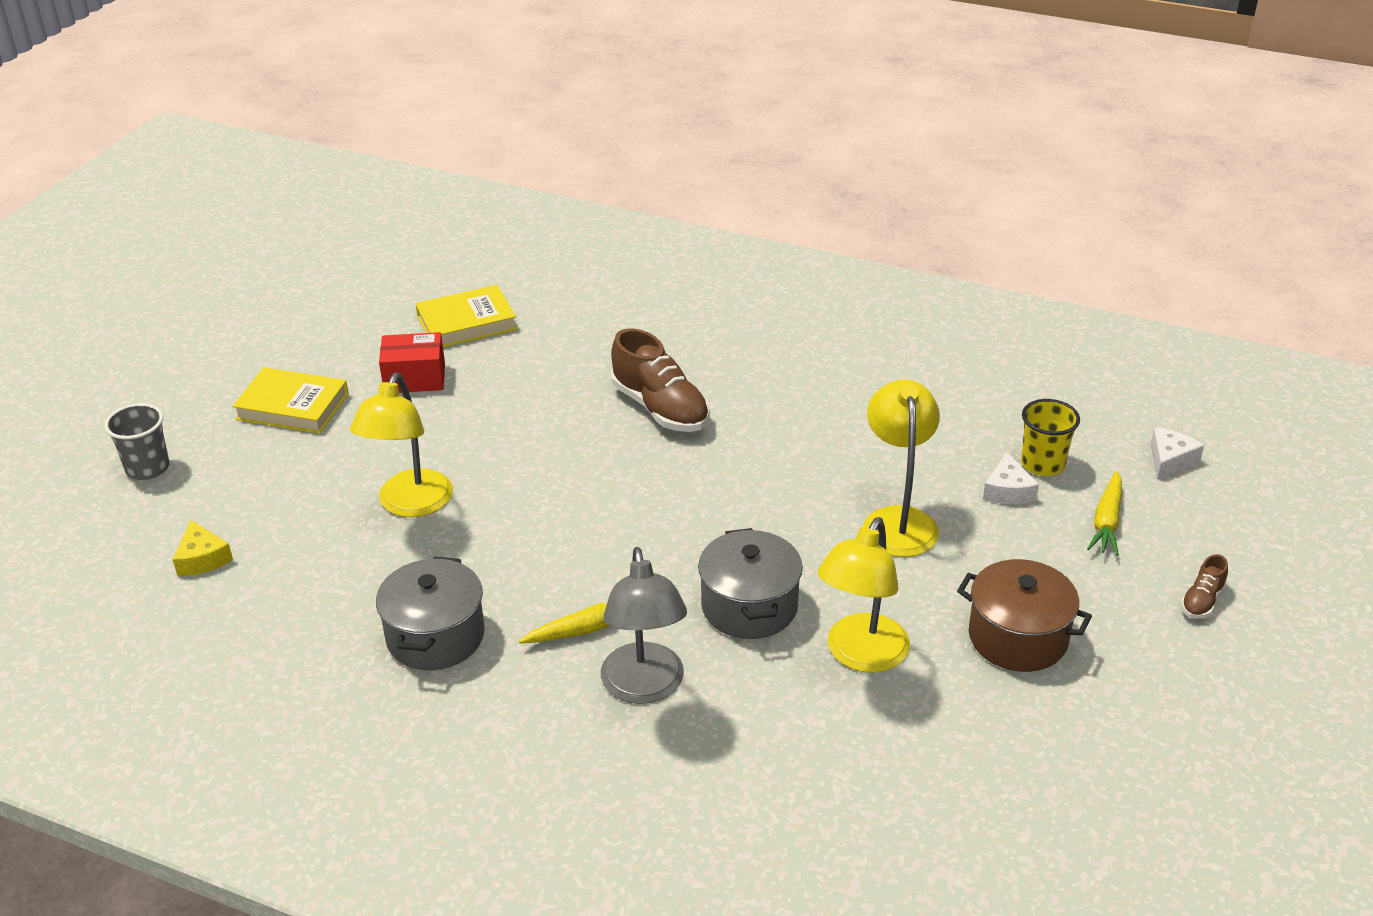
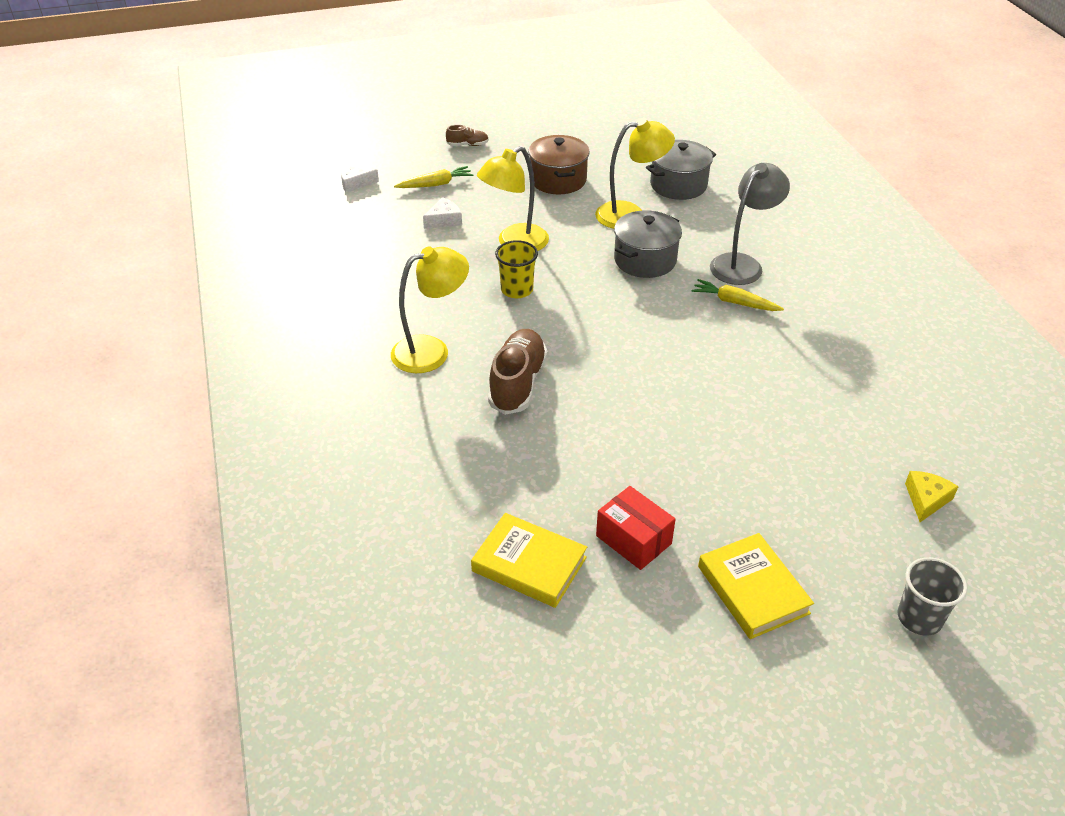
camera: 130 degrees left, 5 degrees up
yellow lamp [350,373,453,517] -> yellow lamp moved to [391,247,469,373]
grey pot [376,556,485,670] -> grey pot moved to [646,140,716,200]
yellow cup [1021,399,1080,476] -> yellow cup moved to [495,240,538,298]

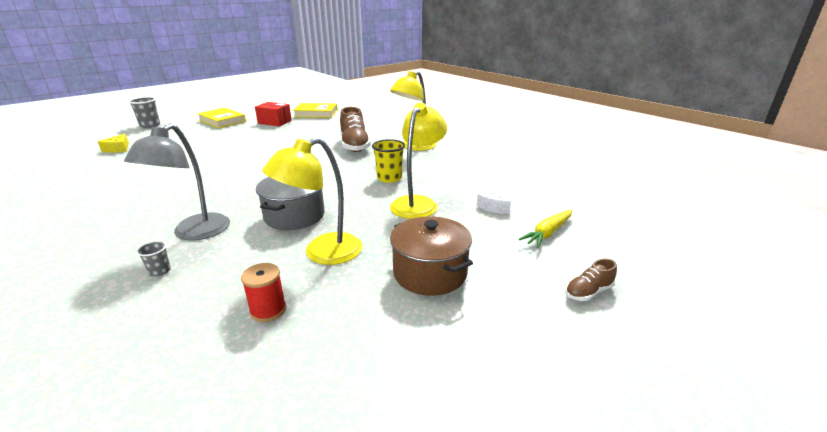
camera: 155 degrees right, 15 degrees down
white cheese [341,163,379,193] -> none
grey pot [646,140,716,200] -> red spool [241,263,286,322]
yellow carrot [692,279,784,311] -> none
none -> grey cup [137,241,171,277]

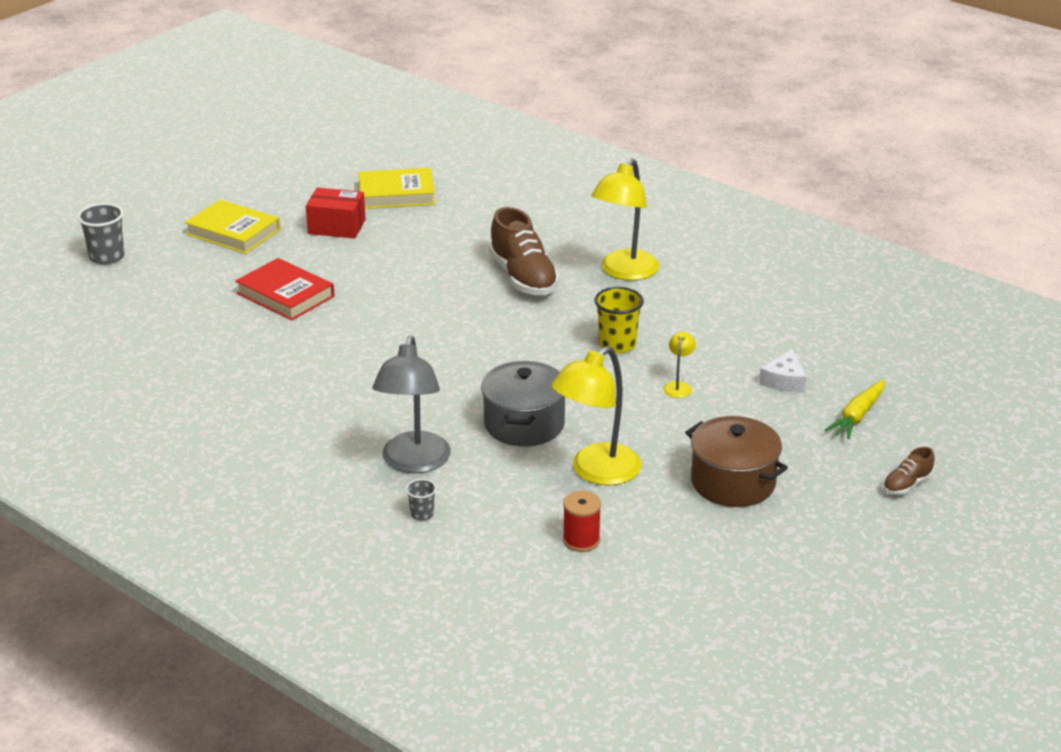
camera: 10 degrees left, 5 degrees up
yellow cheese [98,134,129,153] -> none
yellow lamp [390,103,447,219] -> yellow lamp [663,332,696,398], size x0.44
none -> red book [235,258,334,321]

